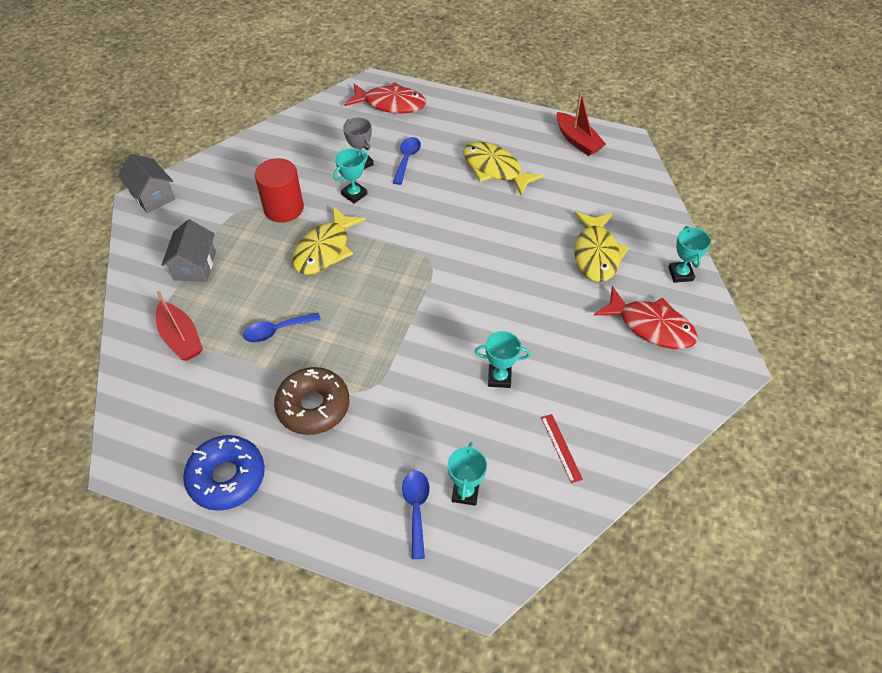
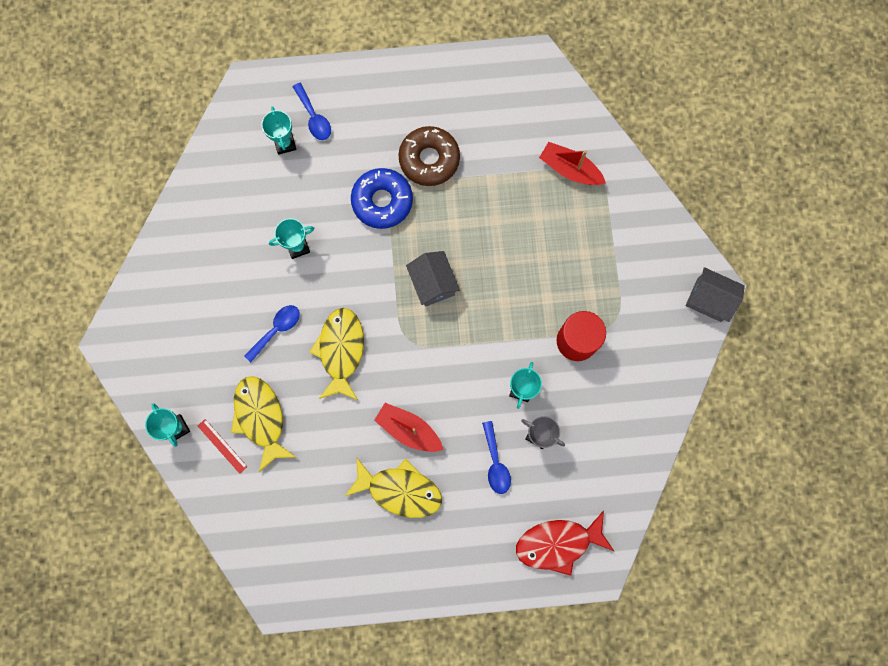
camera: 155 degrees right, 25 degrees up
grey house [162,219,216,282] -> grey house moved to [406,251,460,307]
blue donut [183,435,265,511] -> blue donut moved to [351,168,413,229]
blue spoon [243,313,321,342] -> blue spoon moved to [244,305,300,362]
yellow fish [292,206,366,275] -> yellow fish moved to [309,308,364,401]
red ruler [541,414,583,483] -> red ruler moved to [198,419,248,474]
red boat [557,92,606,156] -> red boat moved to [374,403,443,452]
red fish [594,286,698,349] -> none

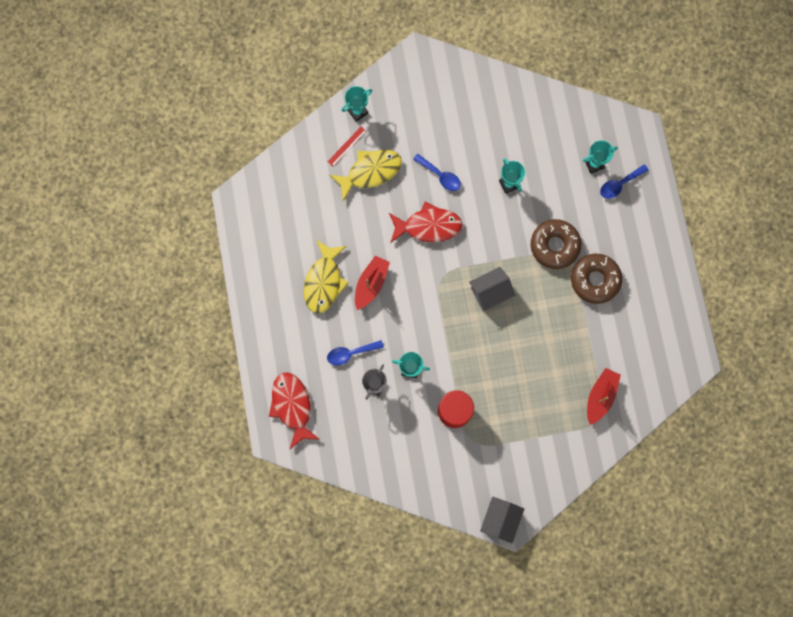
camera: 85 degrees right, 0 degrees up
yellow fish [309,308,364,401] -> red fish [389,202,462,243]
blue donut [351,168,413,229] -> brown donut [531,219,581,269]

